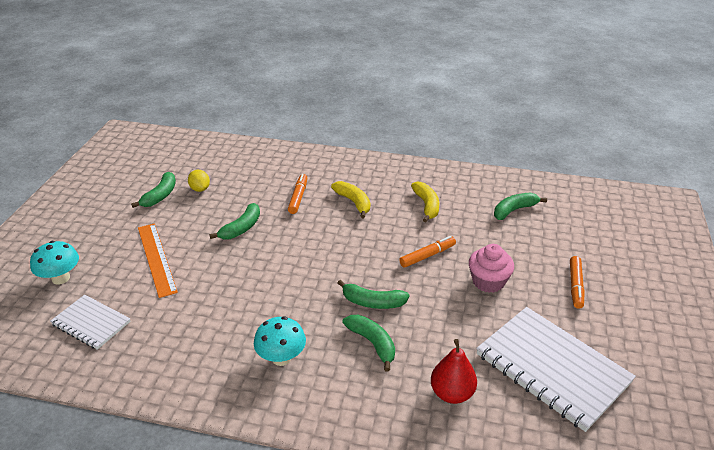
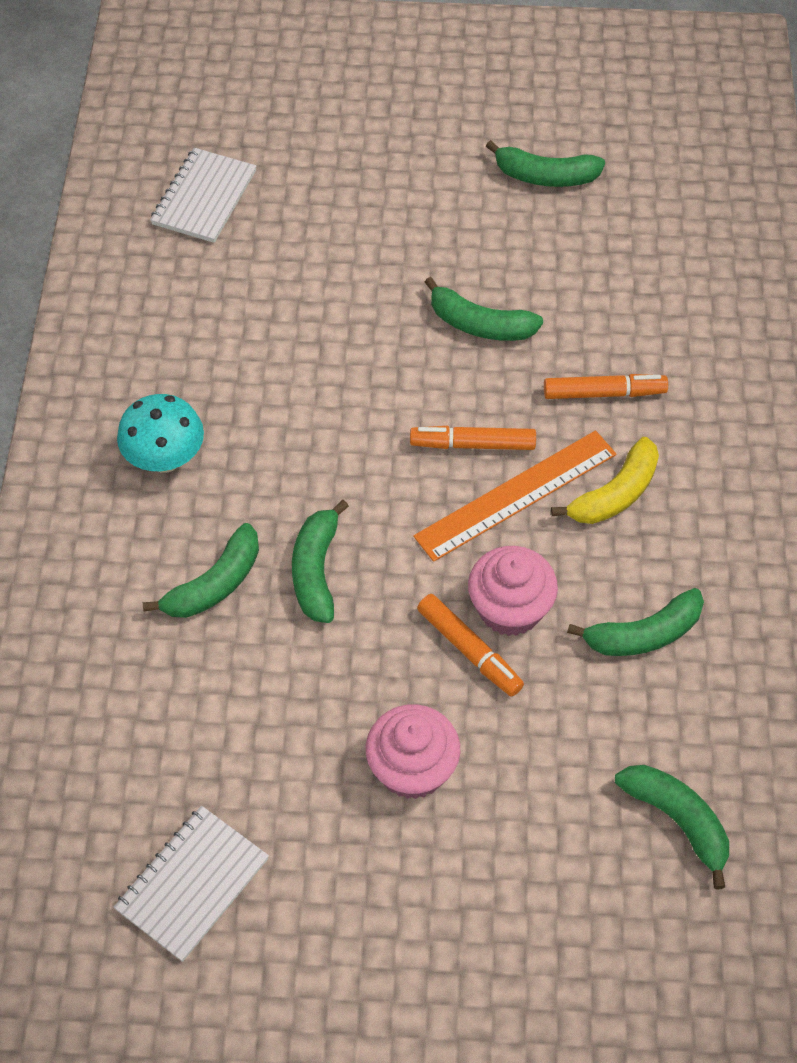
camera: 80 degrees right, 20 degrees up
turquoise mushroom [30,241,79,285] -> none
orange ruler [138,223,178,298] -> orange ruler moved to [413,430,616,562]
yellow lemon [188,170,210,192] -> none
yellow banana [411,181,439,222] -> green banana [567,588,704,656]
red pear [431,339,477,404] -> none
white notebook [476,307,636,432] -> white notebook [114,806,269,962], size x0.55
orange marker [570,256,585,309] -> orange marker moved to [410,426,536,450]
none -> pink cupcake [468,546,558,636]

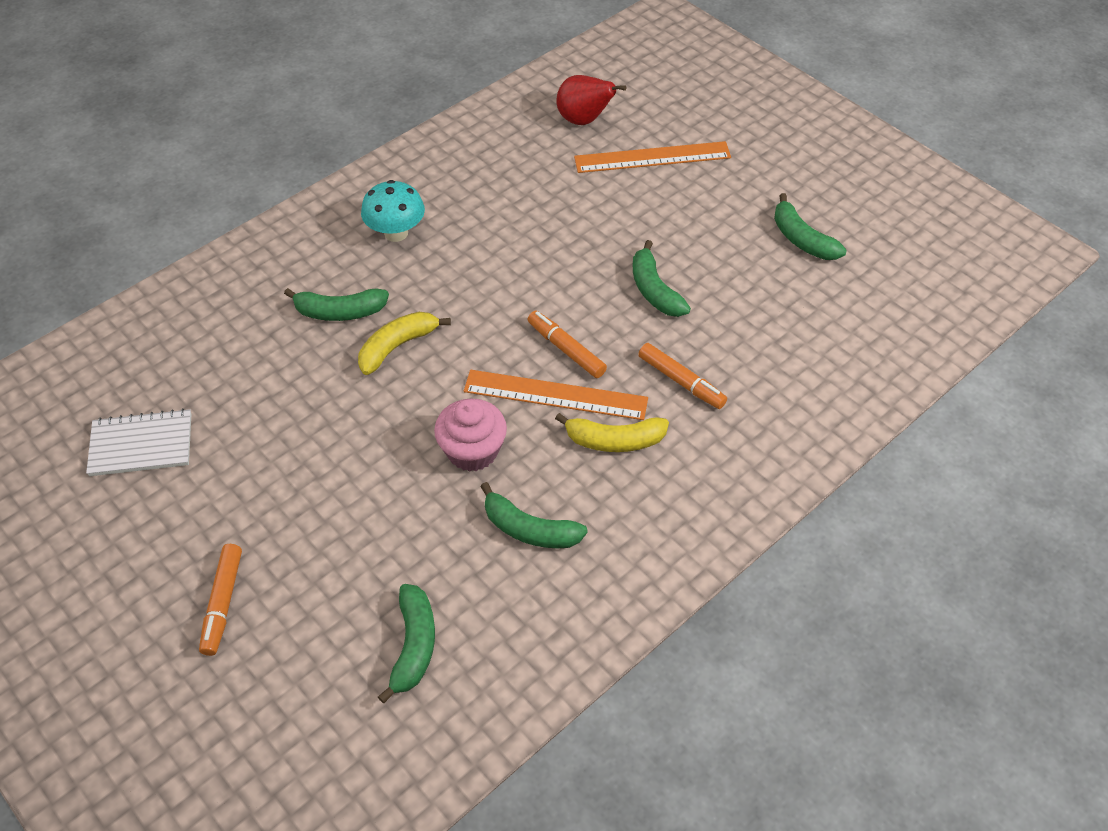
camera: 45 degrees right, 5 degrees down
white notebook [150,148,256,243] -> red pear [556,75,626,125]
green banana [292,500,349,623] -> yellow banana [358,312,451,375]
pink cupcake [366,704,461,799] -> none
orange marker [417,594,524,697] -> orange marker moved to [199,544,242,656]
none -> orange ruler [574,141,731,173]

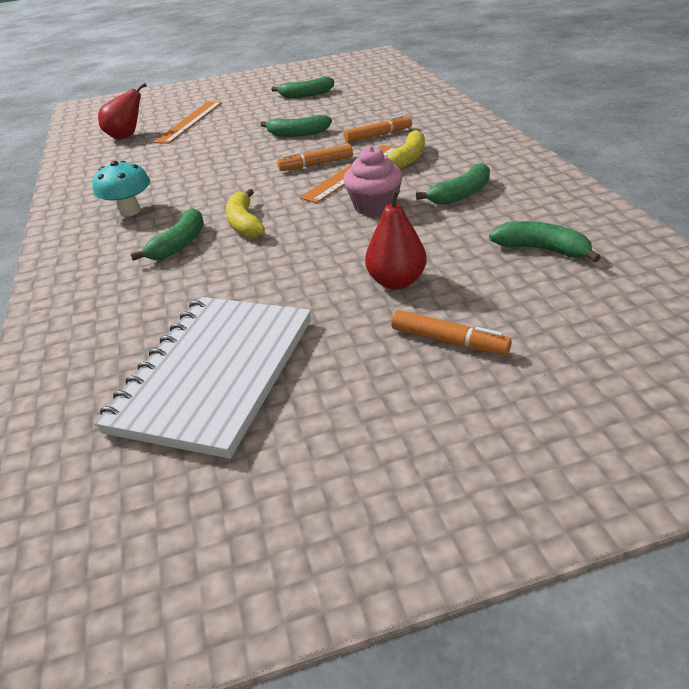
camera: 60 degrees left, 15 degrees down
white notebook [86,408,191,476] -> white notebook [94,297,311,459], size x1.82
none -> red pear [365,188,427,290]

